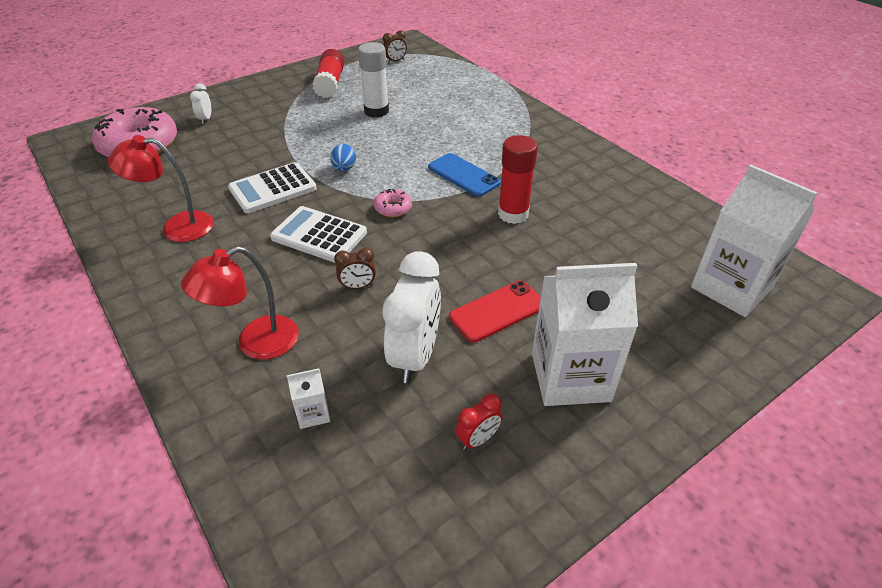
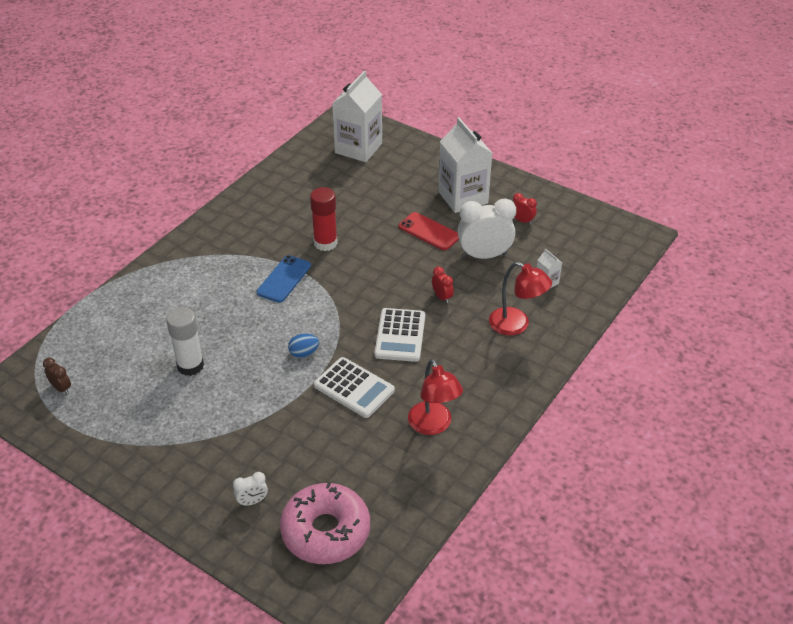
camera: 110 degrees left, 0 degrees up
red glue stick [313,49,344,98] -> none
brown clock [334,248,376,289] -> red clock [432,267,454,303]
pink donut [374,189,412,217] -> none

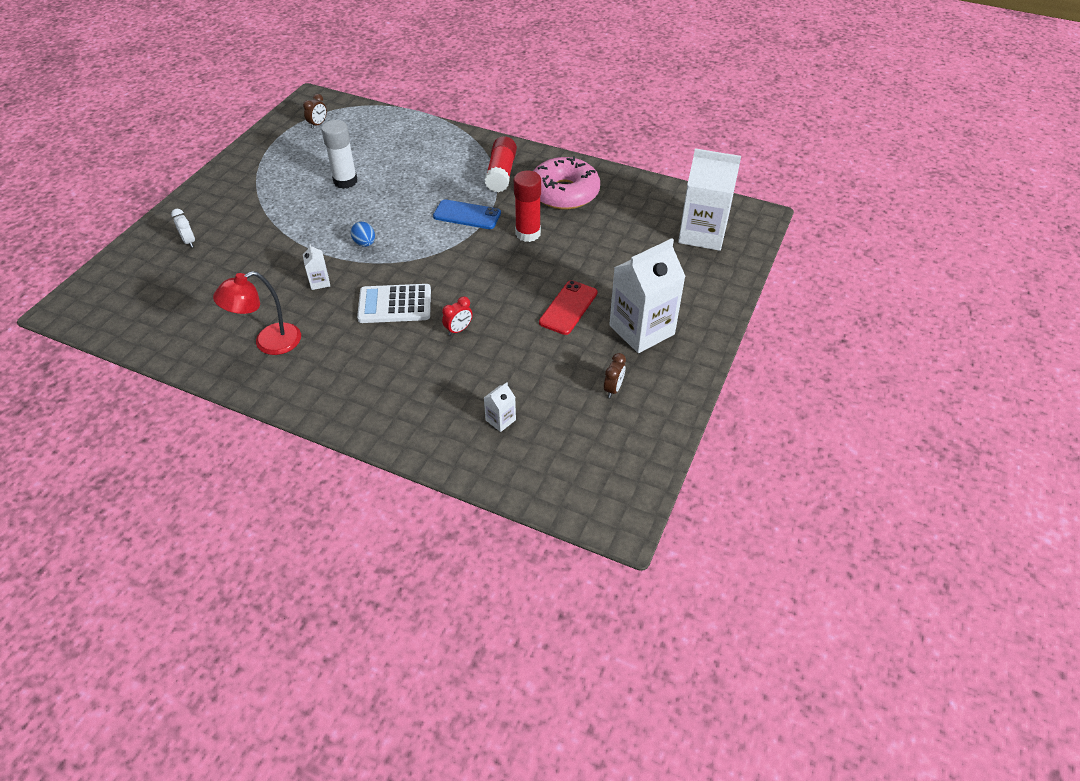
camera: 80 degrees right, 5 degrees up
pink donut [280,482,370,564] -> pink donut moved to [534,156,600,210]
white calculator [314,357,395,418] -> white carton [303,244,330,290]
white clock [458,199,516,259] -> none
red lamp [489,262,552,335] -> none
red clock [513,193,537,225] -> brown clock [604,353,626,398]
none -> red glue stick [485,136,517,193]

